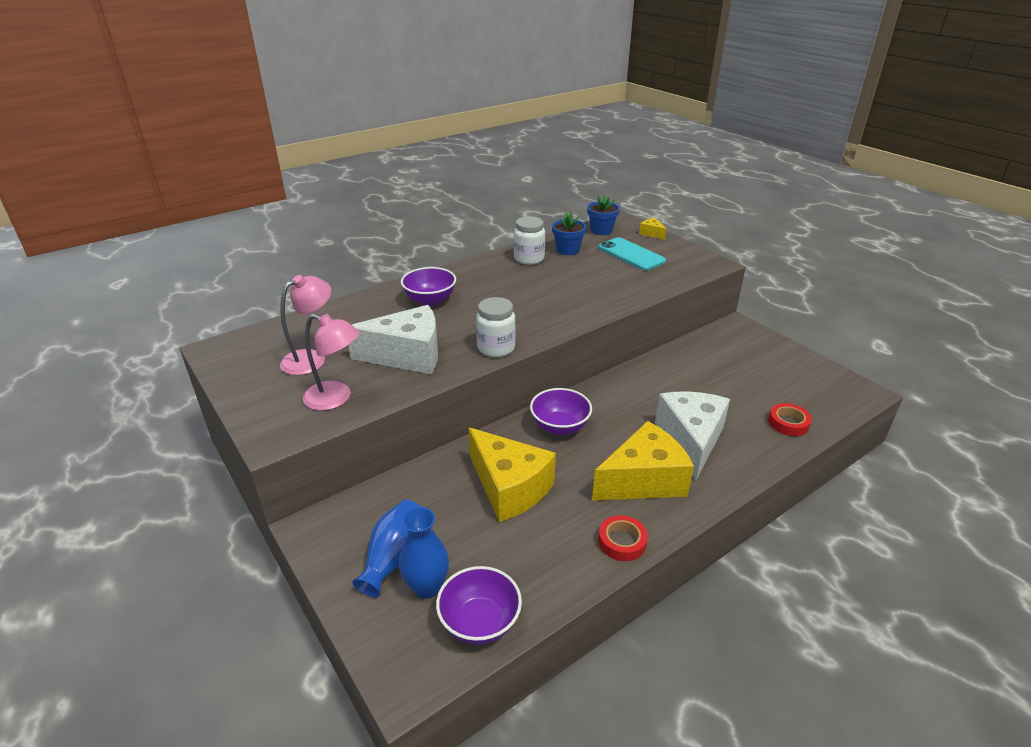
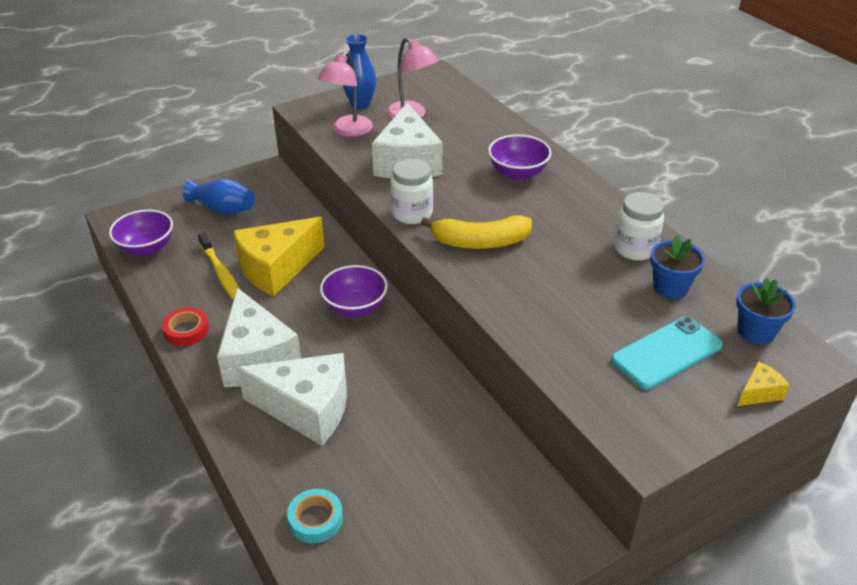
camera: 95 degrees right, 5 degrees up
blue vase [399,507,449,599] -> blue vase moved to [343,34,376,109]
yellow cheese [592,421,694,501] -> white cheese [217,288,301,387]
red tape [768,403,812,436] -> turquoise tape [287,489,343,543]
none -> yellow toothbrush [198,232,241,300]
none -> yellow banana [421,215,532,249]

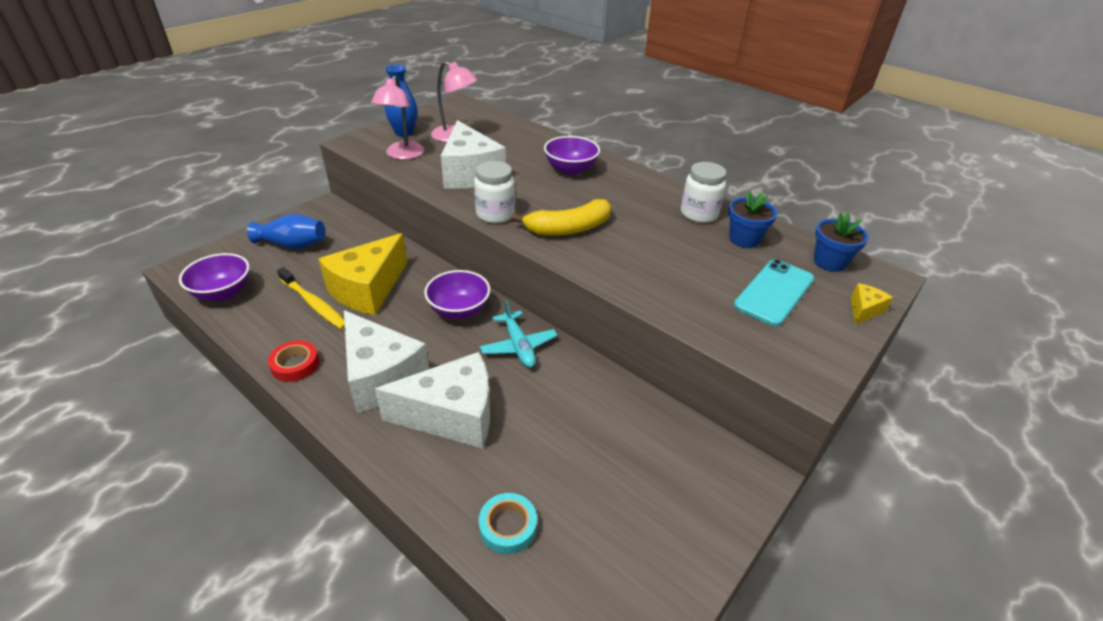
camera: 20 degrees left, 0 degrees up
none -> turquoise plane [480,300,557,368]

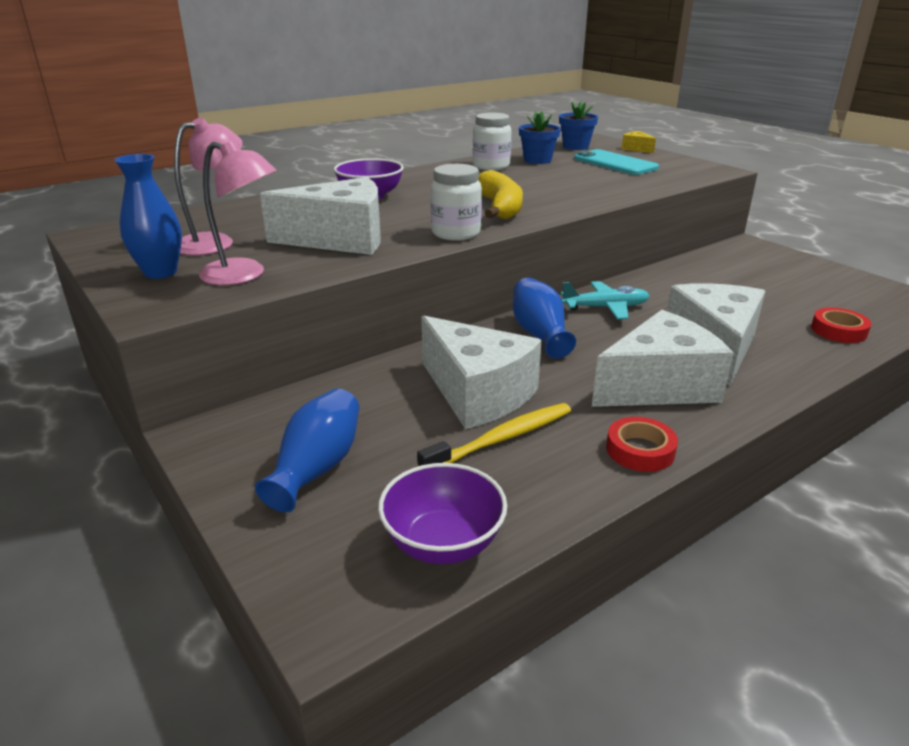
camera: 75 degrees left, 10 degrees down
yellow cheese [318,233,407,315] -> white cheese [421,316,542,429]
purple bowl [424,270,490,319] -> blue vase [513,278,576,358]
turquoise tape [479,493,537,554] -> red tape [811,308,872,343]

